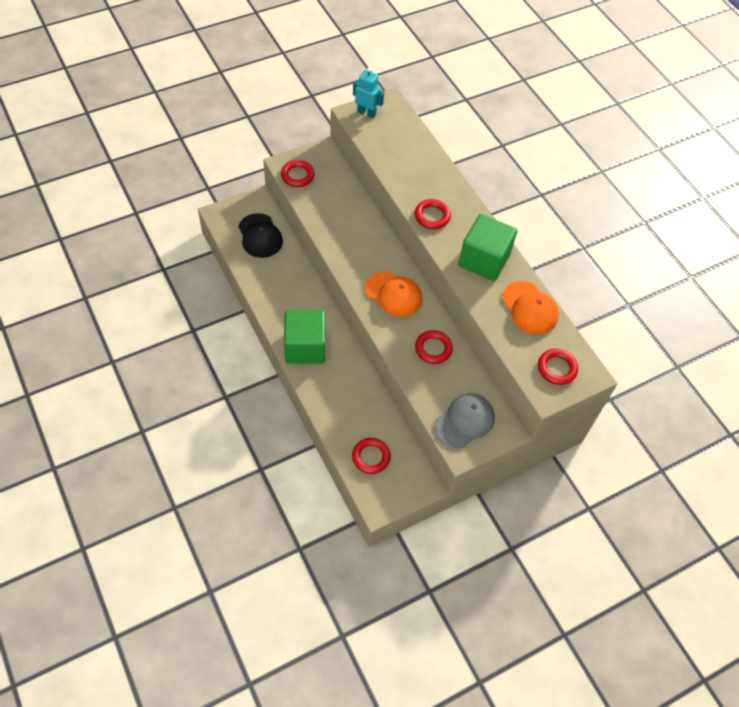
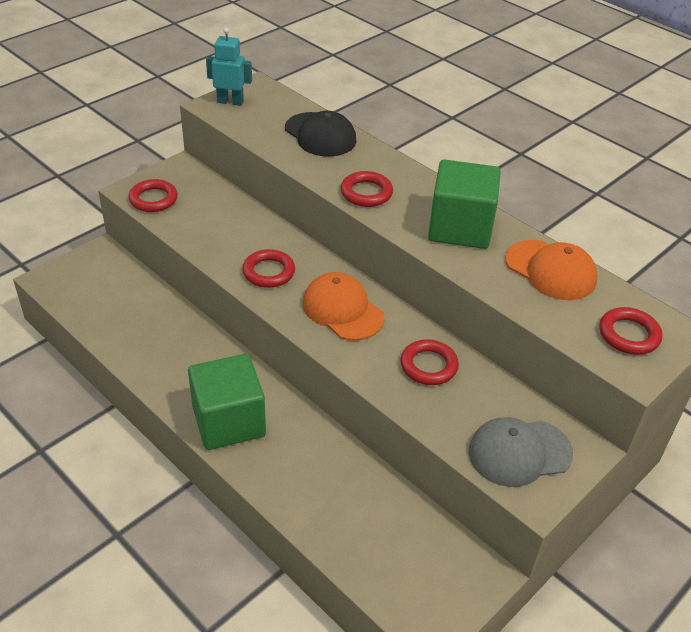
camera: 15 degrees left, 15 degrees down
black cap [238,213,283,258] -> black cap moved to [285,111,357,157]
red ring [352,438,391,474] -> red ring moved to [242,249,295,288]
orange cap [365,271,422,317] -> orange cap turned 150 degrees counterclockwise [303,272,385,340]
grey cap [434,393,495,448] -> grey cap turned 135 degrees counterclockwise [468,417,573,487]

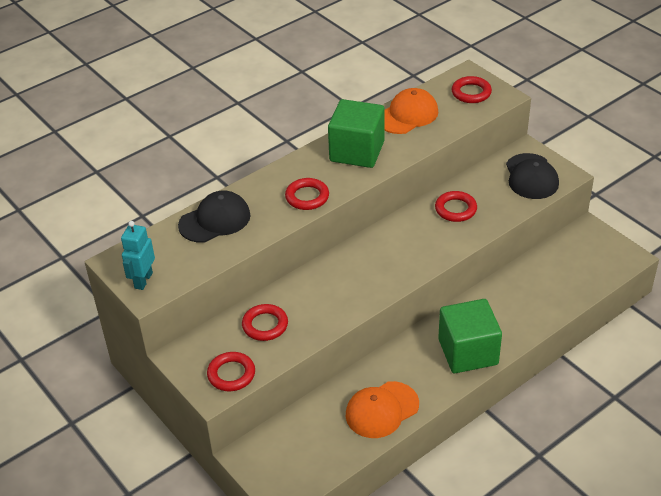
camera: 80 degrees left, 0 degrees up
red ring [242,249,295,288] -> red ring moved to [242,304,288,341]
orange cap [303,272,385,340] -> orange cap moved to [346,381,419,438]
grey cap [468,417,573,487] -> black cap [506,153,559,199]

